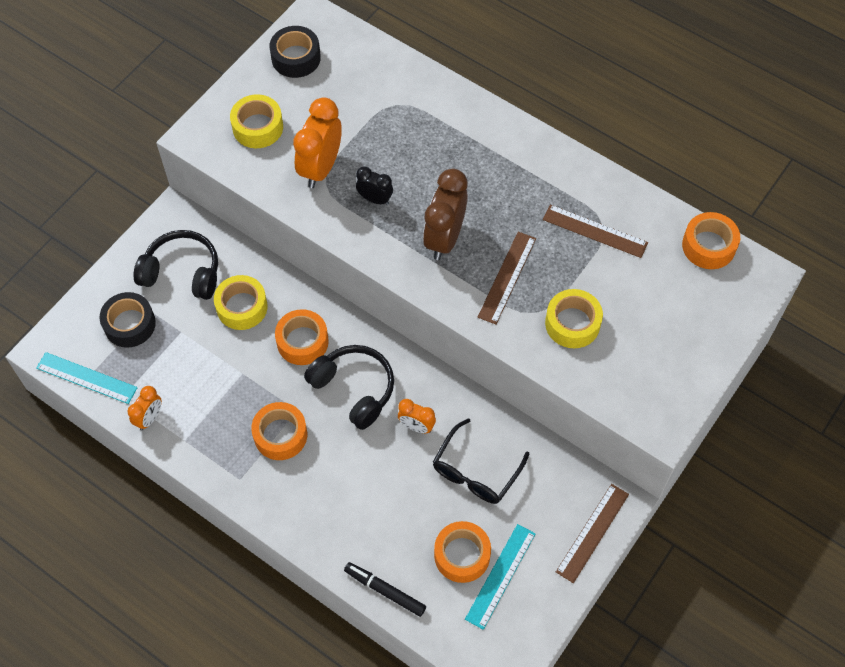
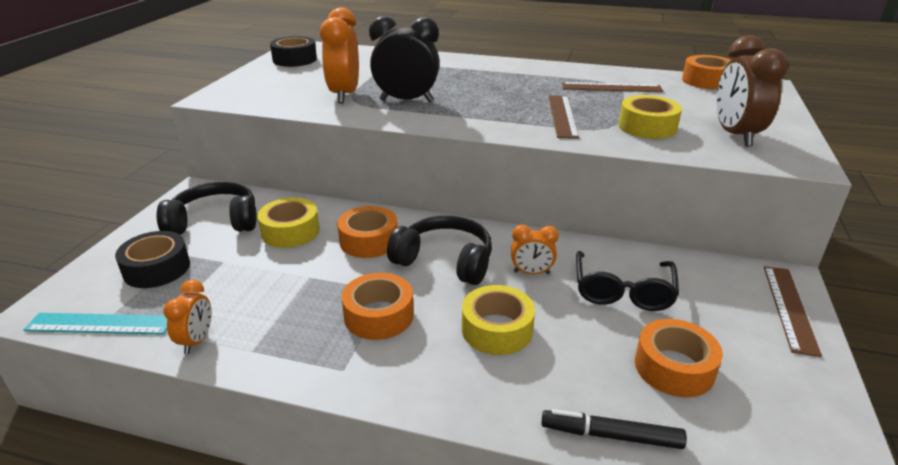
camera: 20 degrees left, 30 degrees down
yellow tape [230,94,283,148] -> yellow tape moved to [462,285,535,355]
black clock [356,166,393,205] -> black clock [369,16,440,102], size x1.83
brown clock [423,169,468,260] -> brown clock moved to [716,35,788,147]
turquoise ruler [465,524,536,630] -> none

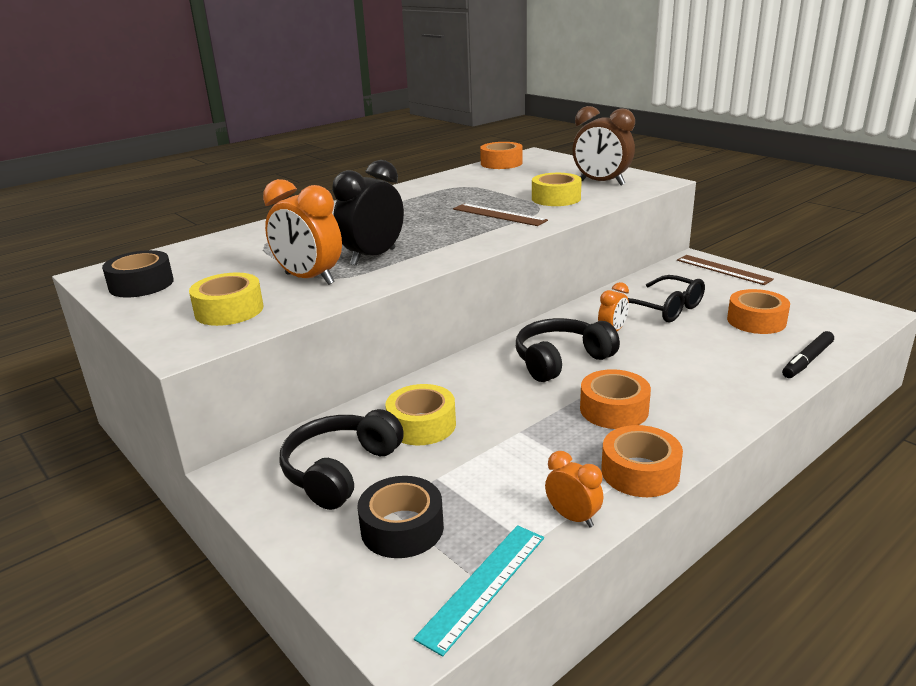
camera: 55 degrees left, 5 degrees down
orange tape [337,206,398,258] -> orange tape moved to [601,425,683,497]
yellow tape [462,285,535,355] -> yellow tape moved to [189,272,264,326]
brown ruler [562,82,663,92] -> none

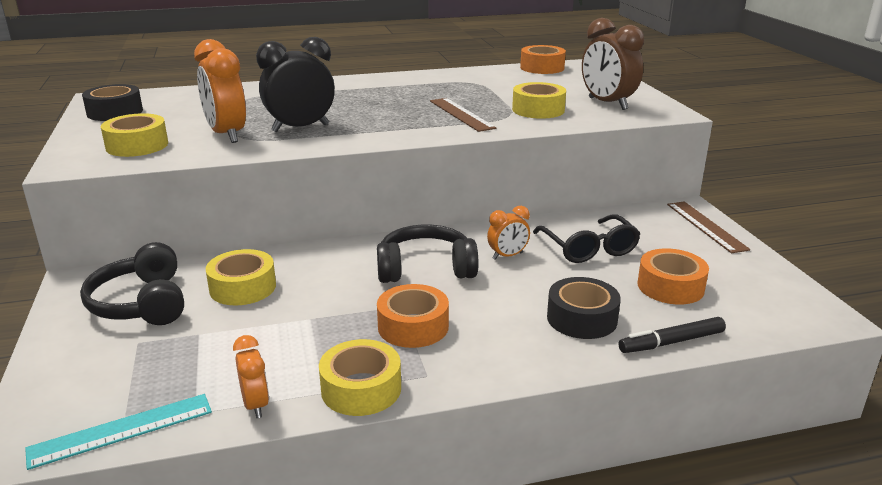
camera: 25 degrees right, 0 degrees up
black headphones [280,409,404,510] -> black headphones turned 75 degrees counterclockwise [80,242,184,325]
black tape [357,476,444,558] -> black tape moved to [547,277,621,339]
orange tape [601,425,683,497] -> yellow tape [319,339,401,416]

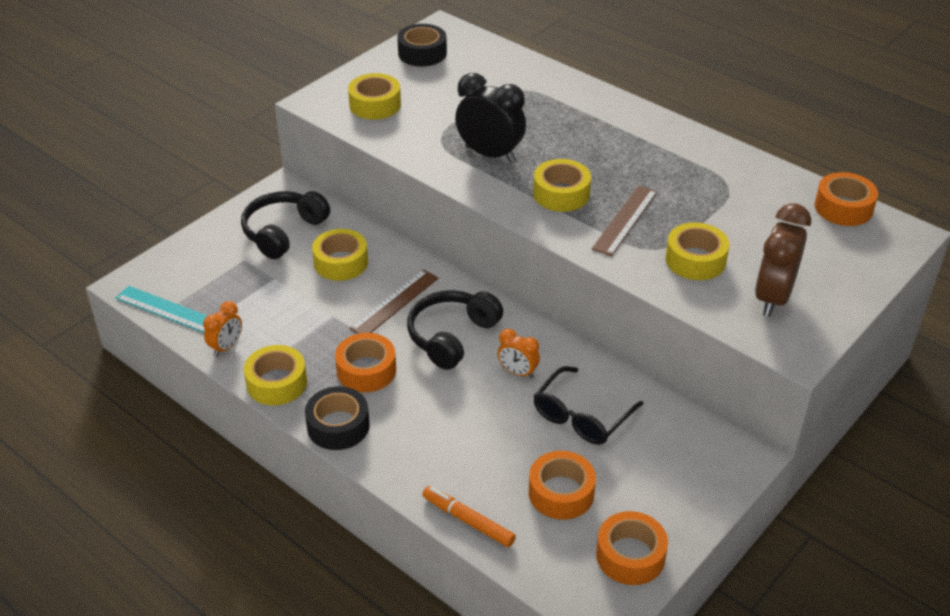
camera: 55 degrees right, 15 degrees up
orange clock [194,39,246,143] -> none
black headphones [377,225,478,283] -> black headphones turned 105 degrees counterclockwise [407,290,503,370]
black tape [547,277,621,339] -> black tape moved to [305,386,370,450]
black marker [619,317,726,353] -> orange marker [422,486,516,547]
brown ruler [667,201,750,253] -> brown ruler moved to [349,269,439,334]
none -> yellow tape [533,159,591,212]
none -> orange tape [596,511,668,585]

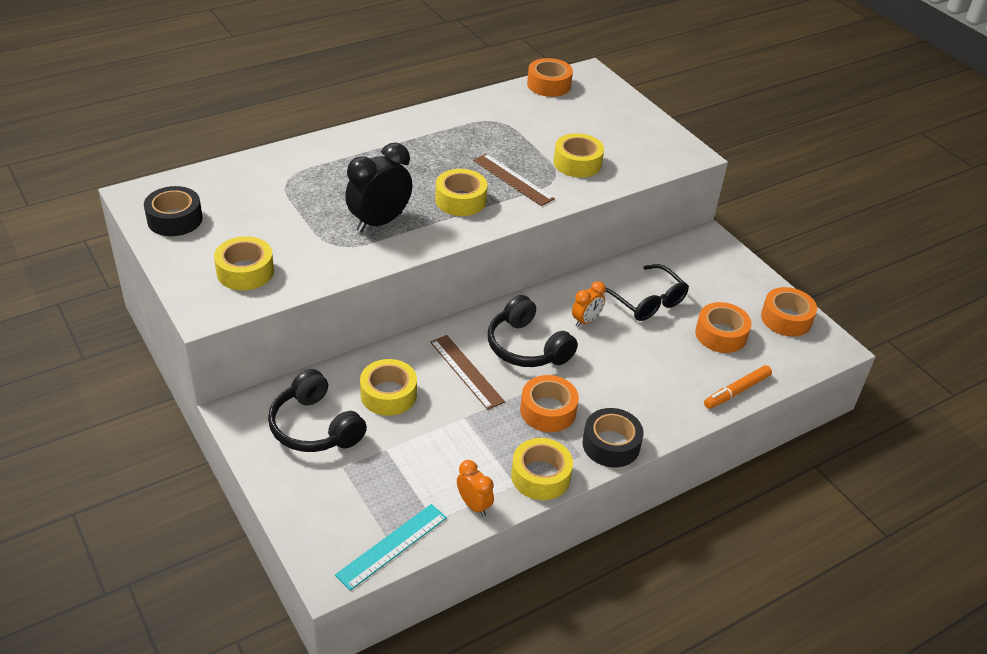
camera: 75 degrees left, 0 degrees up
brown clock [755,203,811,317] -> none

